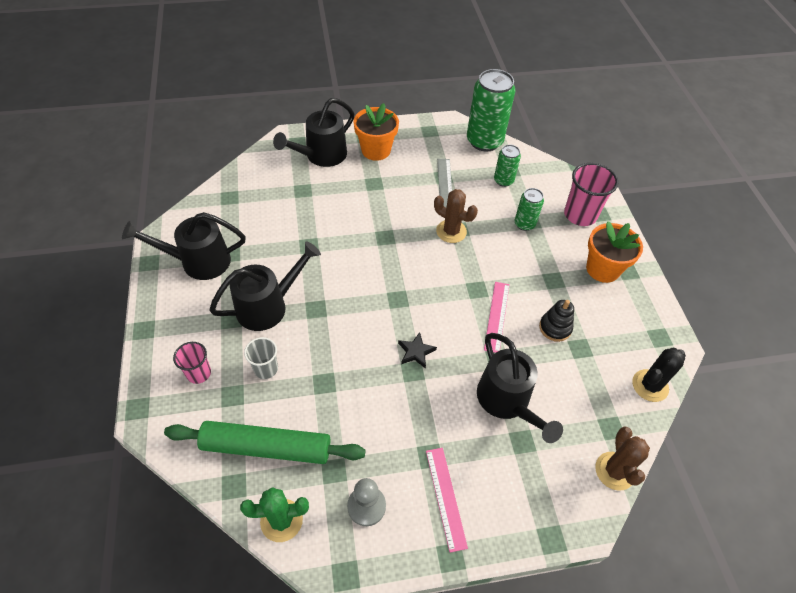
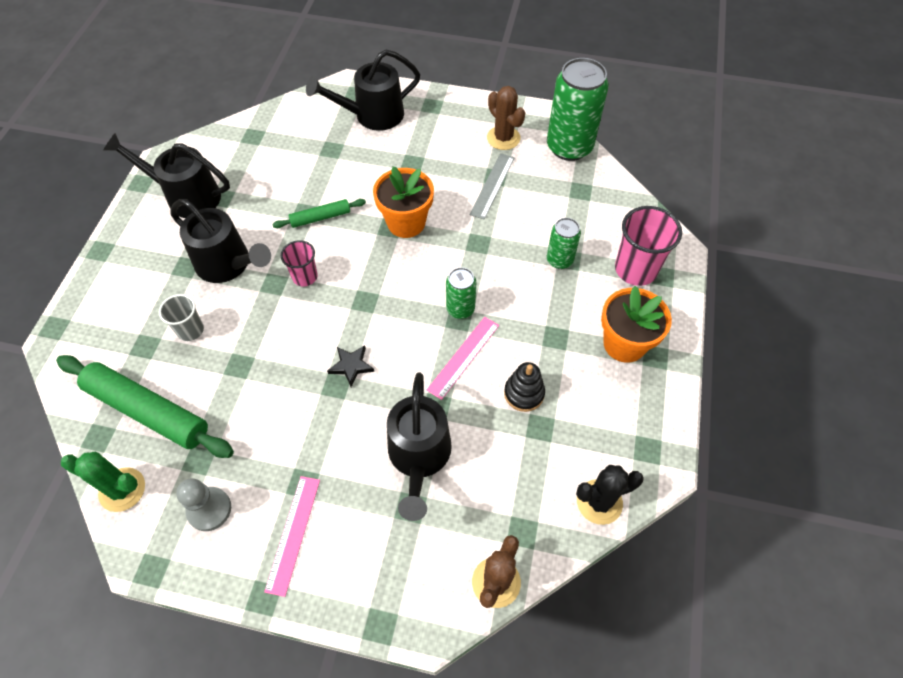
camera: 25 degrees right, 5 degrees up
pink cup [173,342,211,384] -> pink cup moved to [281,240,318,287]
black watering can [209,241,321,331] -> black watering can turned 45 degrees clockwise [170,199,271,283]
orange flower pot [353,103,399,161] -> orange flower pot moved to [373,166,434,238]
brown cactus [434,189,478,243] -> brown cactus moved to [487,86,525,150]
green can [494,145,521,187] -> green can moved to [446,267,477,319]
none -> green rolling pin [272,199,366,228]

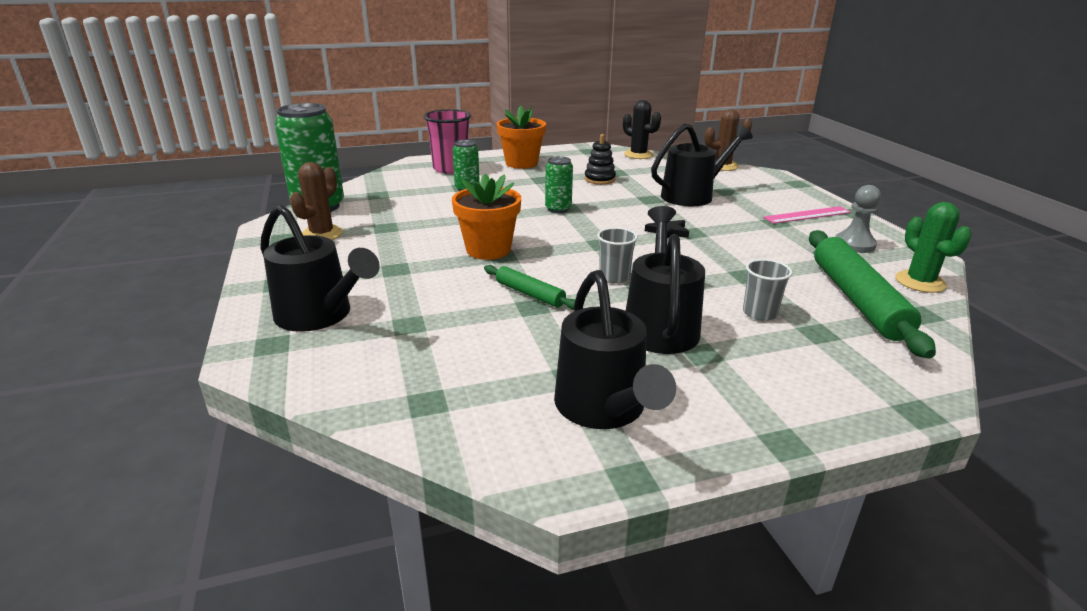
camera: 120 degrees left, 30 degrees down
pink cup [281,240,318,287] -> grey cup [597,227,638,283]
pink ruler [427,317,499,400] -> none
grey ruler [469,153,515,220] -> none

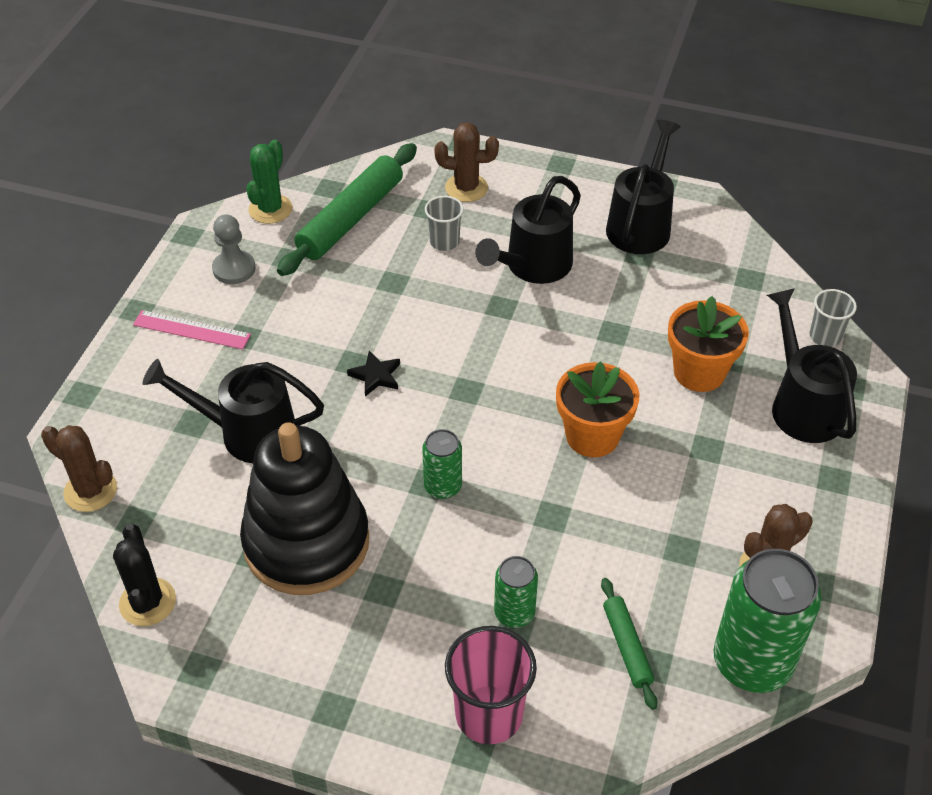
camera: 145 degrees left, 20 degrees up
green rolling pin [484,265,575,310] -> green rolling pin moved to [601,578,657,710]
orange flower pot [497,106,546,169] -> orange flower pot moved to [668,296,749,392]
black stacking toy [584,134,616,185] -> black stacking toy [240,422,369,595], size x2.43
grey cup [597,227,638,283] -> grey cup moved to [810,289,857,347]
none -> brown cactus [434,122,499,202]

